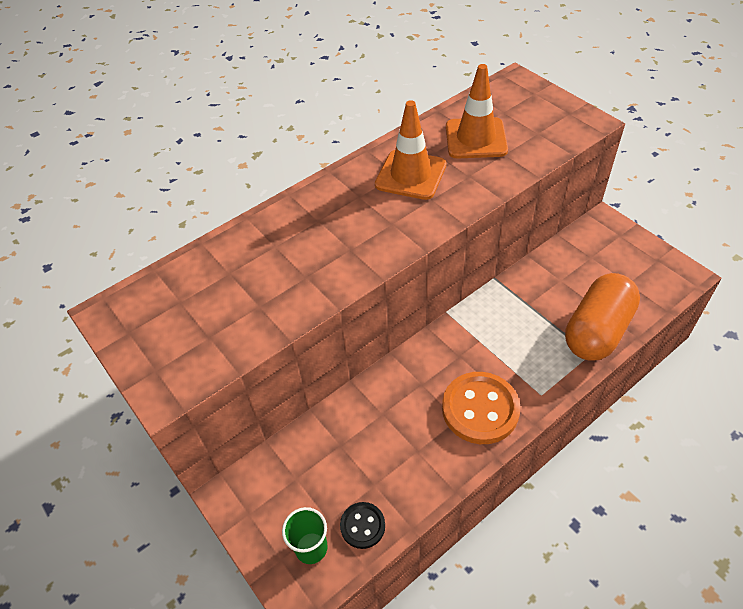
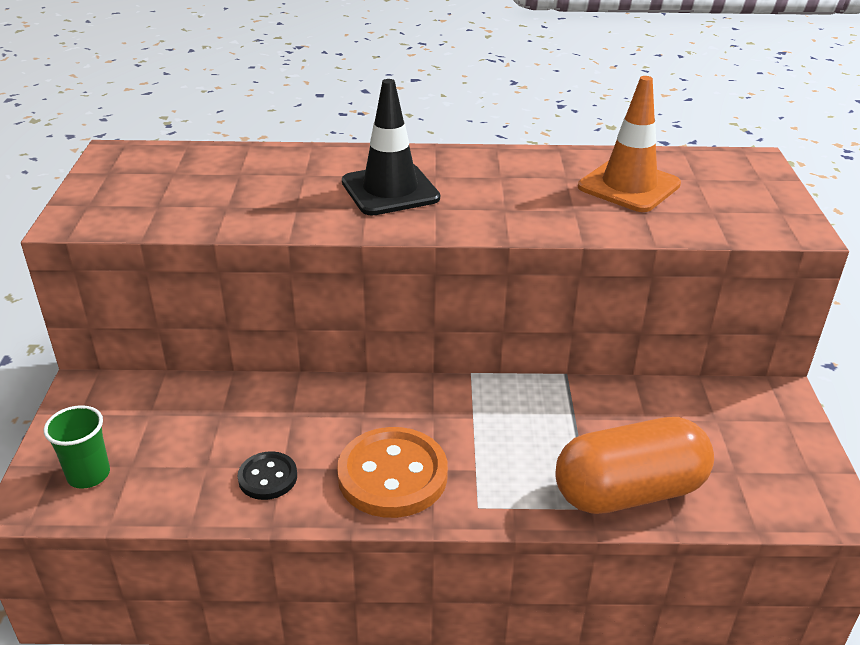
camera: 35 degrees right, 15 degrees down
black button [340,502,385,549] -> black button moved to [237,451,297,500]
orange traffic cone [375,100,446,200] -> none
none -> black traffic cone [342,79,440,215]

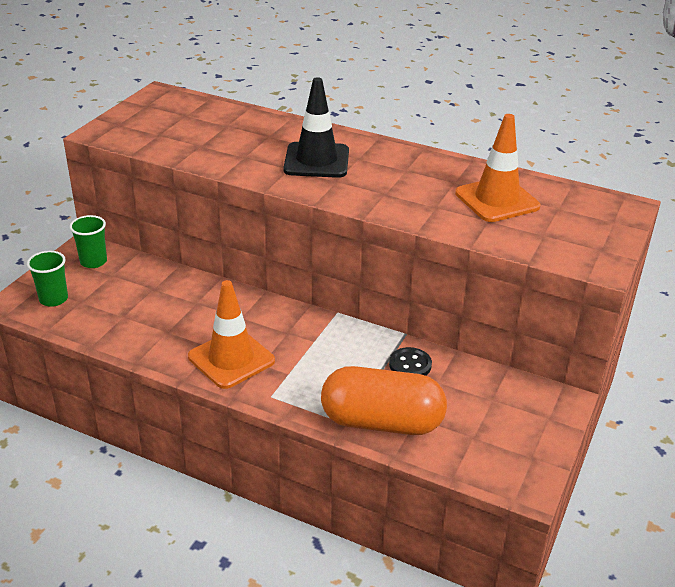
camera: 25 degrees right, 0 degrees up
black button [237,451,297,500] -> black button moved to [389,347,432,376]
orange button [337,427,448,518] -> orange traffic cone [188,280,275,389]
none -> green cup [69,215,107,268]

